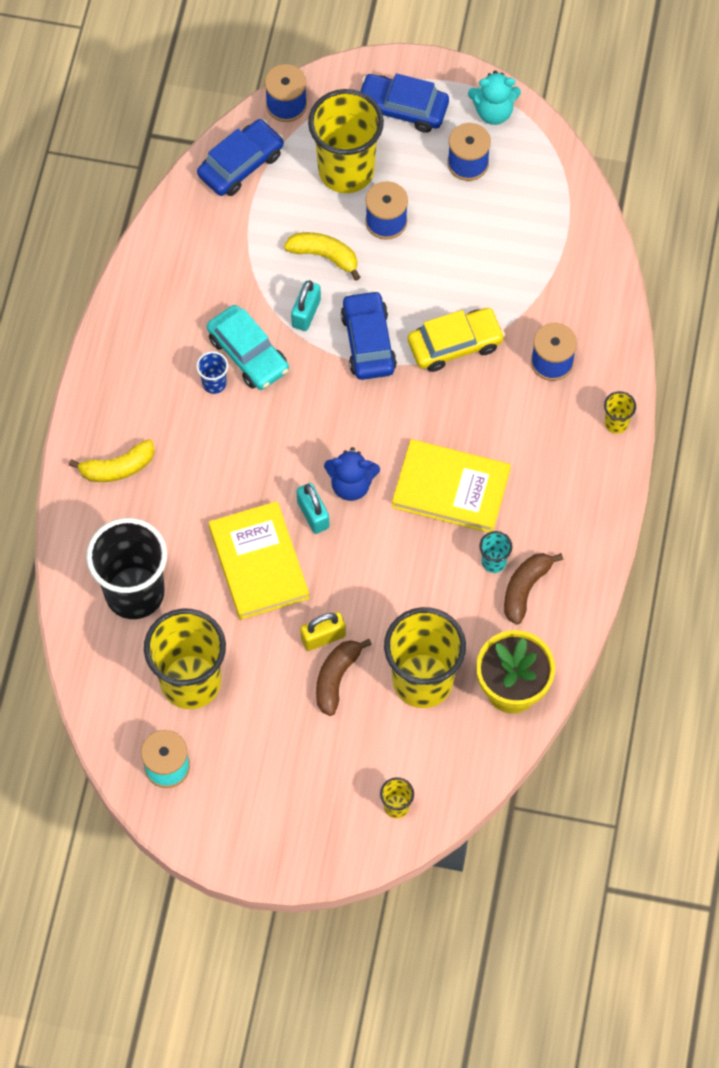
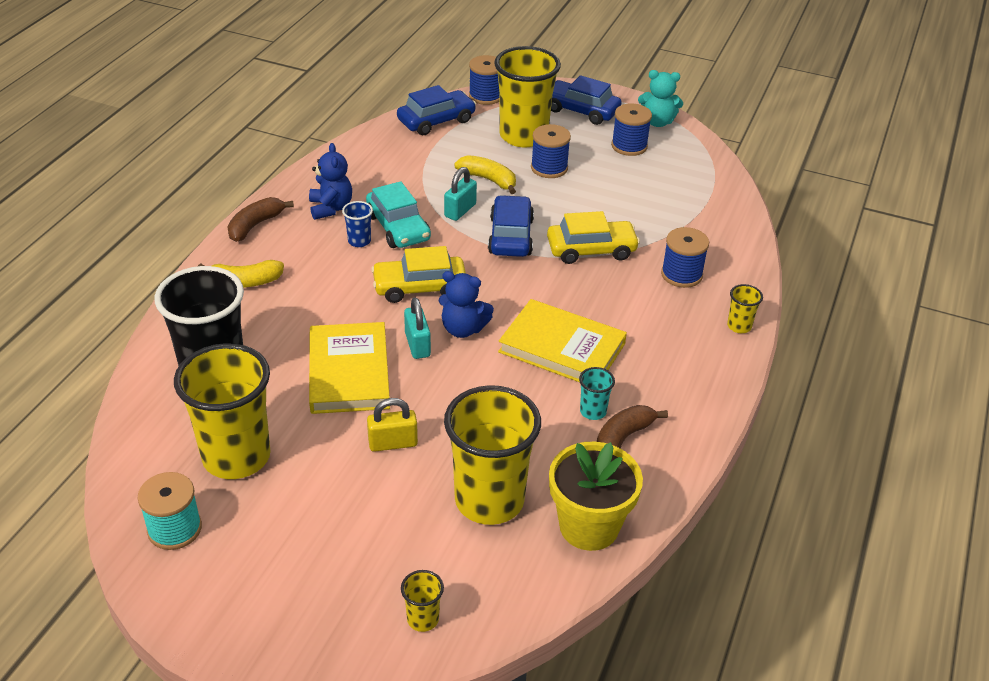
camera: 10 degrees right, 25 degrees down
brown banana [316,639,372,716] -> brown banana moved to [227,197,294,242]
none -> blue teddy bear [309,143,352,220]
none -> yellow car [371,246,466,303]

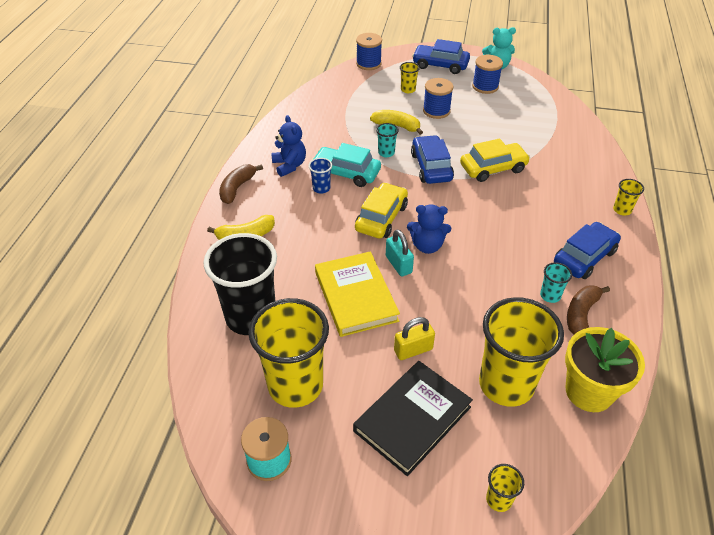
camera: 10 degrees left, 5 degrees up
turquoise car [366,181,431,248] -> turquoise car turned 150 degrees clockwise [312,143,381,187]
yellow car [371,246,466,303] -> yellow car turned 135 degrees clockwise [355,183,408,238]
blue car [397,85,476,135] -> blue car moved to [554,222,621,279]
turquoise padlock [444,167,477,221] -> turquoise cup [376,123,399,157]
yellow cup [494,46,561,148] -> yellow cup [400,62,420,93], size x0.42
yellow book [498,299,627,382] -> none
blue spool [661,227,709,288] -> none
none -> black book [353,361,473,476]

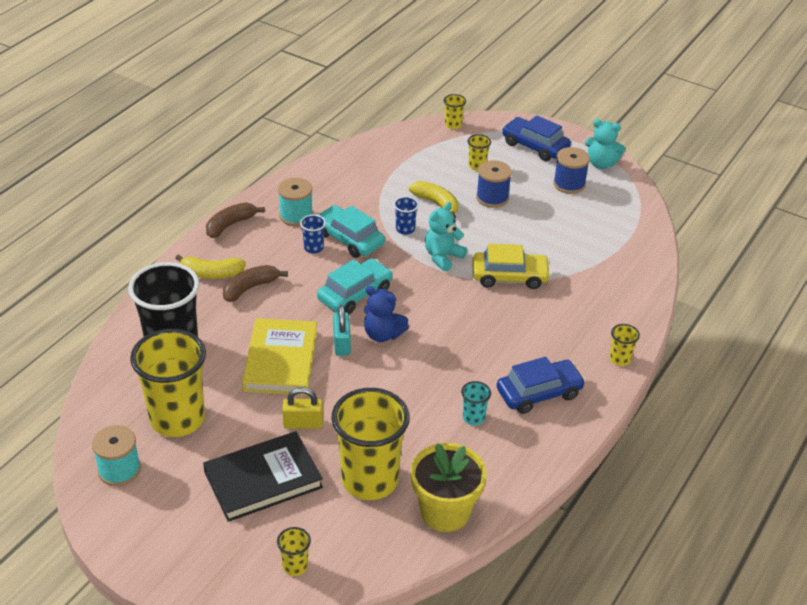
camera: 20 degrees right, 5 degrees down
blue teddy bear [271,115,306,177] -> turquoise spool [278,178,313,226]
yellow car [355,183,408,238] -> turquoise car [317,258,393,314]
blue spool [356,33,382,70] -> yellow cup [444,94,466,129]
turquoise cup [376,123,399,157] -> blue cup [394,196,419,235]
blue car [411,135,454,184] -> turquoise teddy bear [425,202,467,271]
brown banana [567,285,610,335] -> brown banana moved to [223,265,288,302]

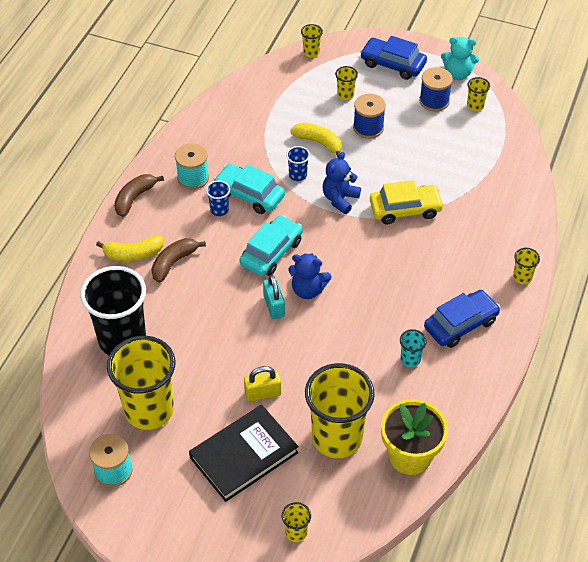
camera: 10 degrees left, 10 degrees up
yellow book [242,318,317,395] -> none
turquoise teddy bear [425,202,467,271] -> blue teddy bear [323,152,361,214]
none -> yellow cup [467,77,490,111]

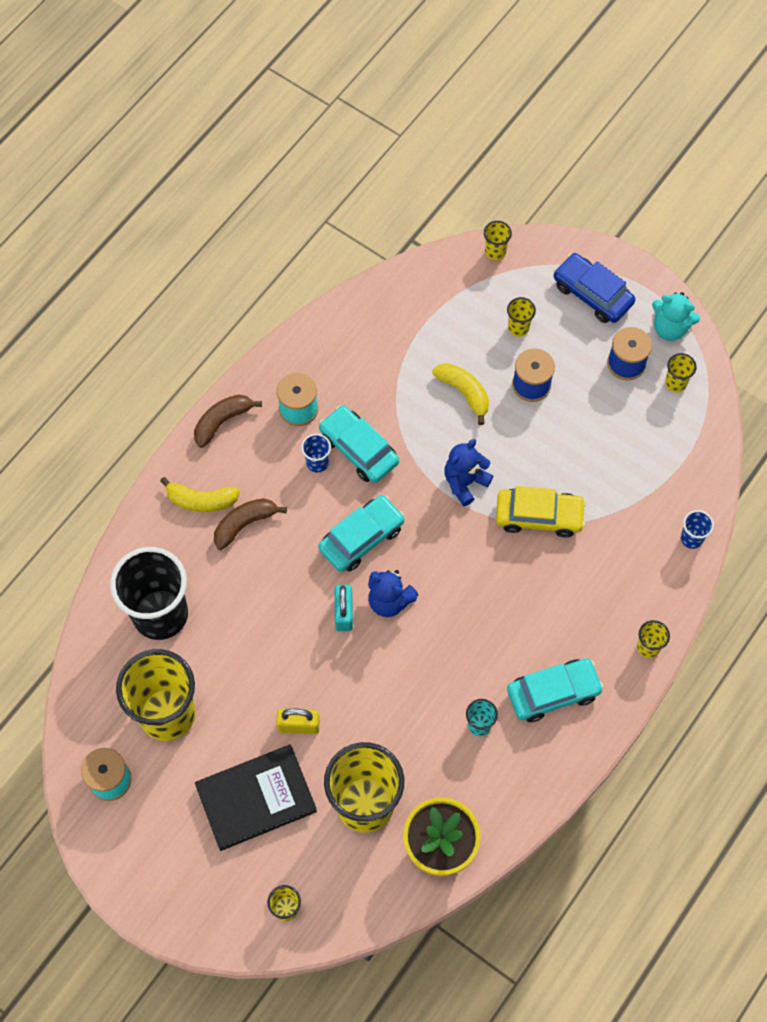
camera: 15 degrees right, 15 degrees up
blue cup [286,146,310,181] -> blue cup moved to [681,510,714,549]
blue car [424,290,500,348] -> turquoise car [507,658,604,722]

